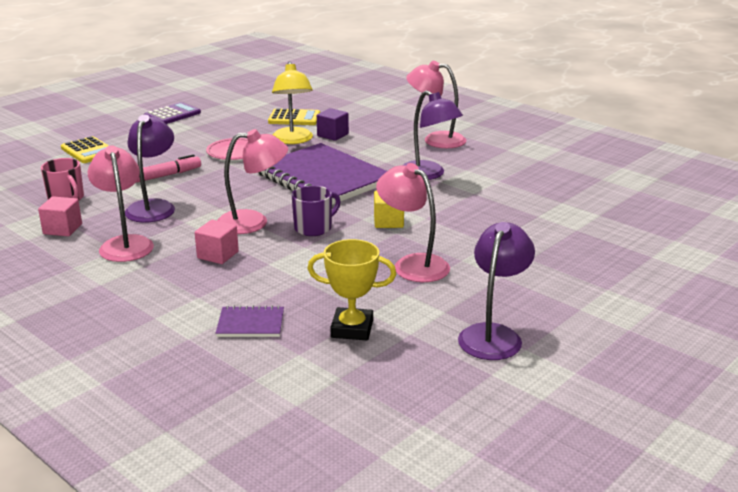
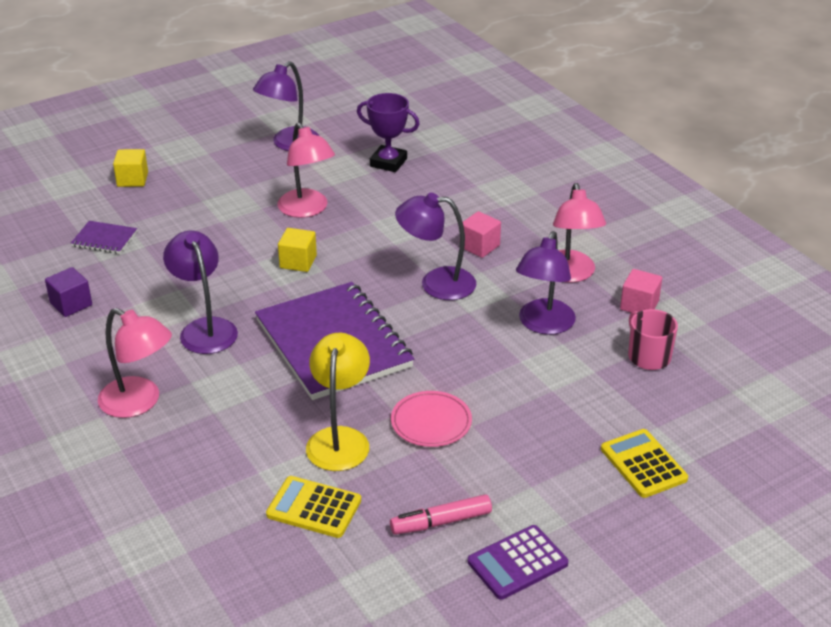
camera: 165 degrees left, 10 degrees up
pink marker [136,154,201,183] -> pink marker moved to [390,494,492,535]
purple notebook [216,305,284,337] -> purple notebook moved to [71,221,137,254]
pink lamp [217,129,288,234] -> purple lamp [395,193,476,300]
purple mug [291,185,341,236] -> none
yellow trophy [308,239,396,340] -> purple trophy [357,93,420,172]
purple cube [317,108,349,141] -> purple cube moved to [45,267,92,317]
none -> yellow cube [113,149,148,187]

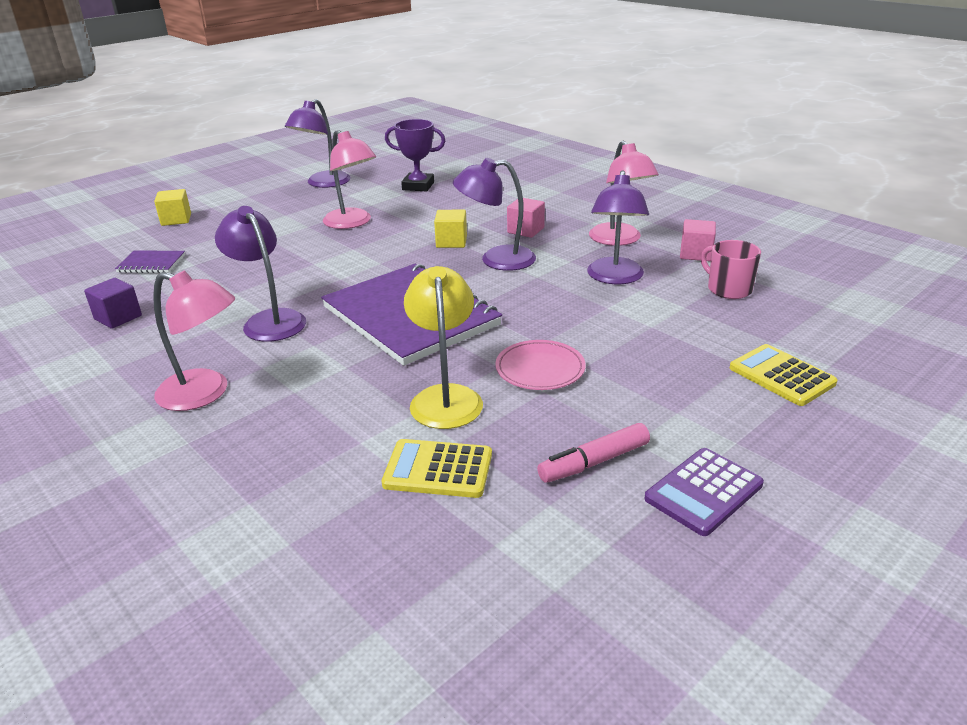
camera: 10 degrees left, 5 degrees down
yellow cube [278,228,317,272] -> yellow cube moved to [434,210,467,248]

